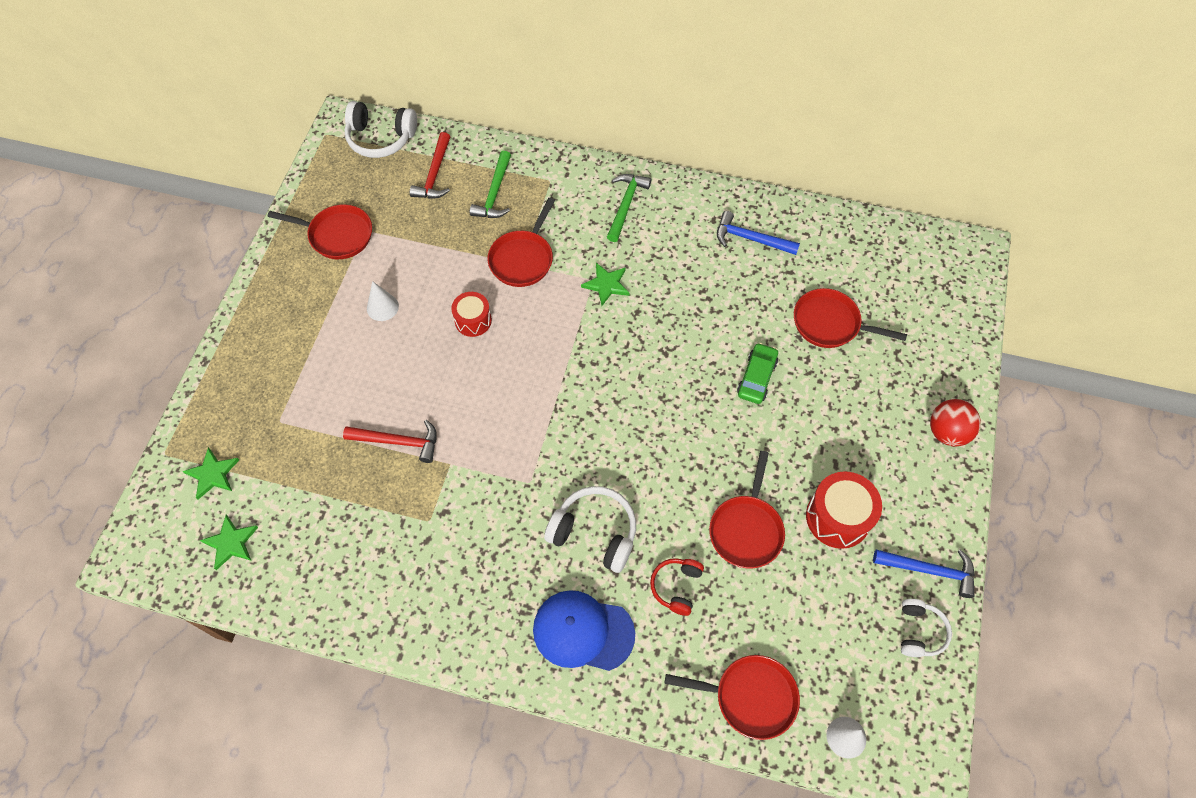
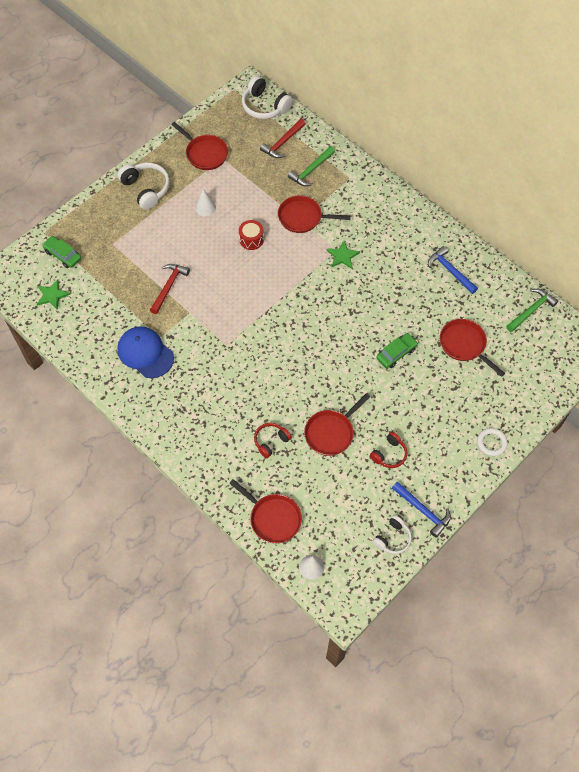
camera: 30 degrees right, 0 degrees up
green star [183,447,239,499] -> green car [42,236,81,268]
red hammer [343,420,437,463] -> red hammer turned 105 degrees counterclockwise [150,264,190,314]
red pan [487,198,555,287] -> red pan turned 45 degrees clockwise [278,195,351,233]
blue cap [533,590,635,671] -> blue cap moved to [117,326,174,378]
white headphones [544,486,636,573] -> white headphones moved to [118,163,170,210]
green hammer [607,174,651,242] -> green hammer moved to [506,289,558,332]
red drum [806,472,882,549] -> red headphones [370,432,407,468]
red ball [930,399,981,447] -> white ring [477,428,507,456]

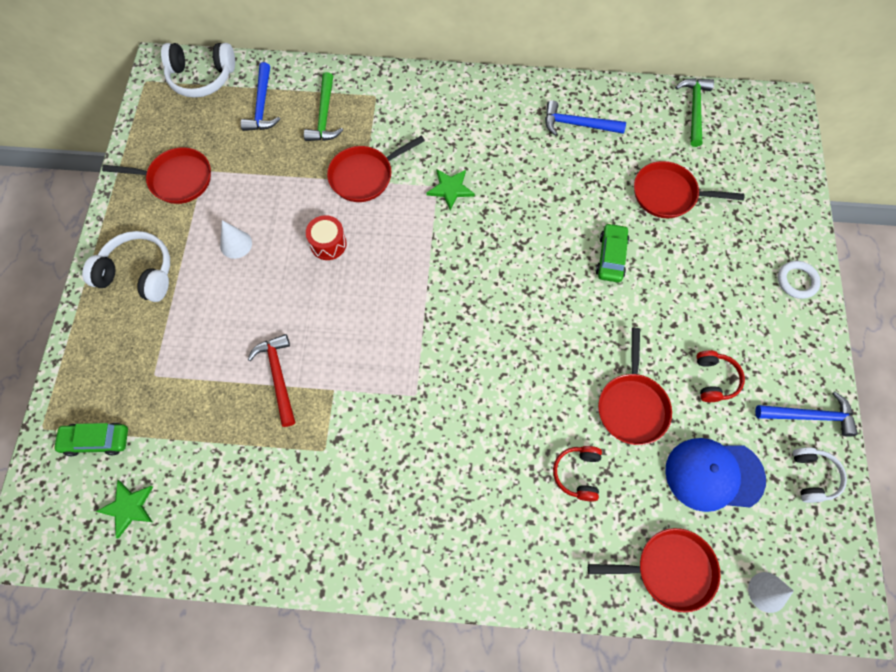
camera: 40 degrees left, 5 degrees up
blue cap [117,326,174,378] -> blue cap moved to [665,438,766,512]
red hammer [260,119,306,158] -> blue hammer [241,62,280,131]

